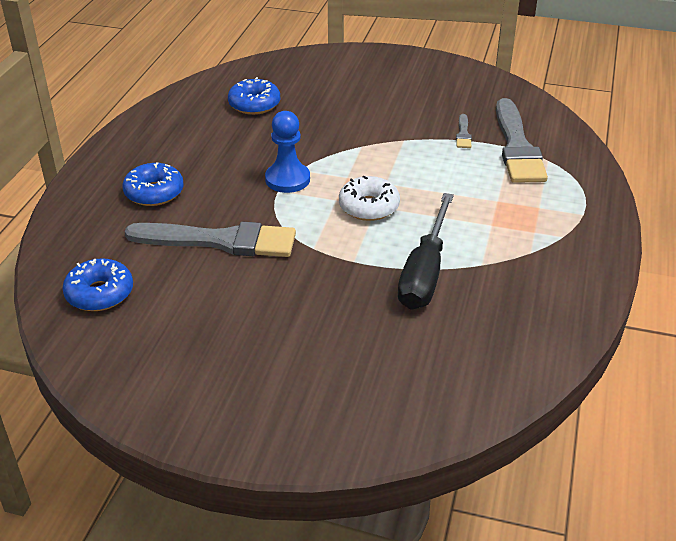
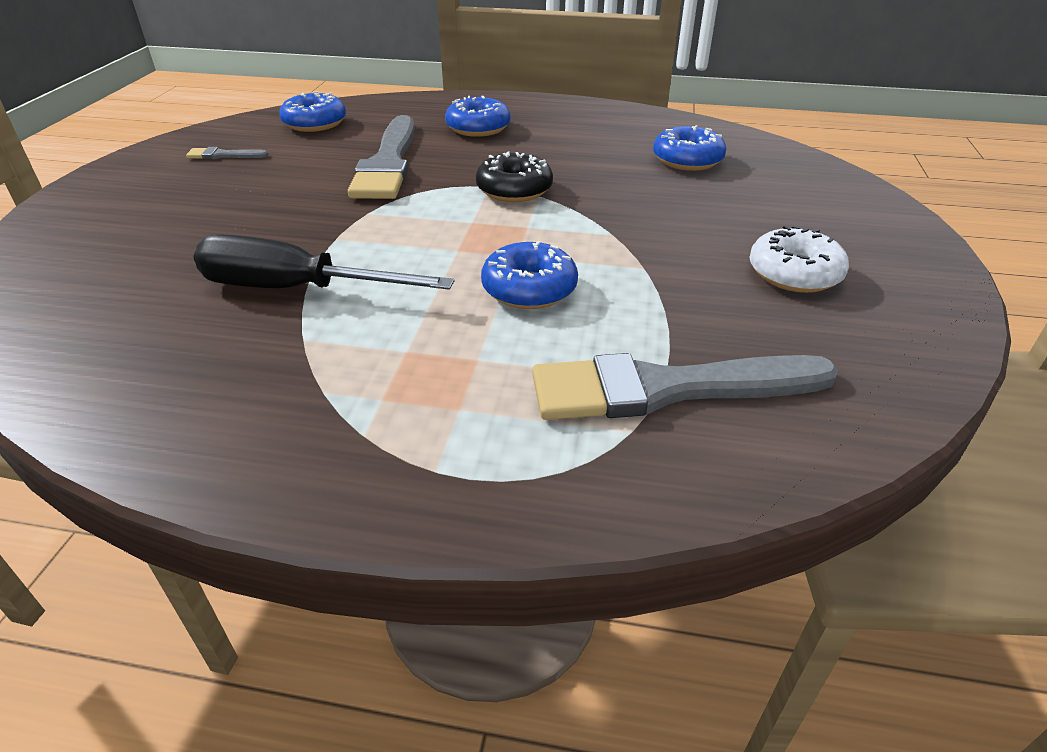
camera: 85 degrees right, 0 degrees up
blue pawn [265,111,310,193] -> black donut [476,151,553,202]
white donut [339,176,400,221] -> white donut moved to [749,226,849,293]
grey brush [456,114,472,148] -> grey brush moved to [186,147,268,159]
none -> blue donut [481,241,578,309]

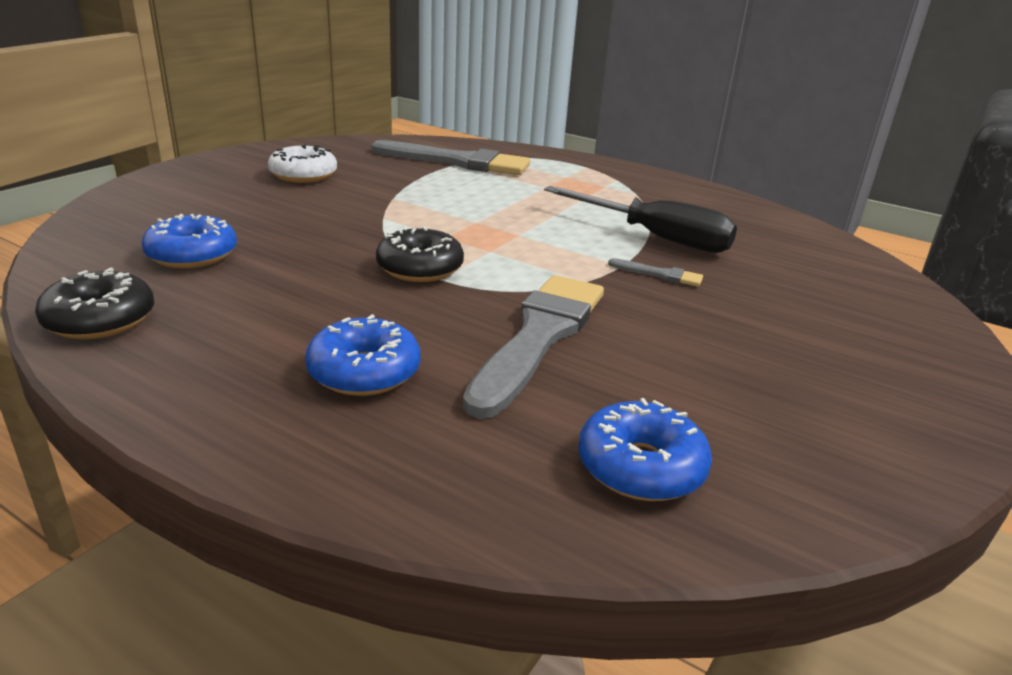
camera: 160 degrees left, 10 degrees down
grey brush [186,147,268,159] -> grey brush moved to [608,258,703,287]
blue donut [481,241,578,309] -> none
none -> black donut [35,267,154,339]

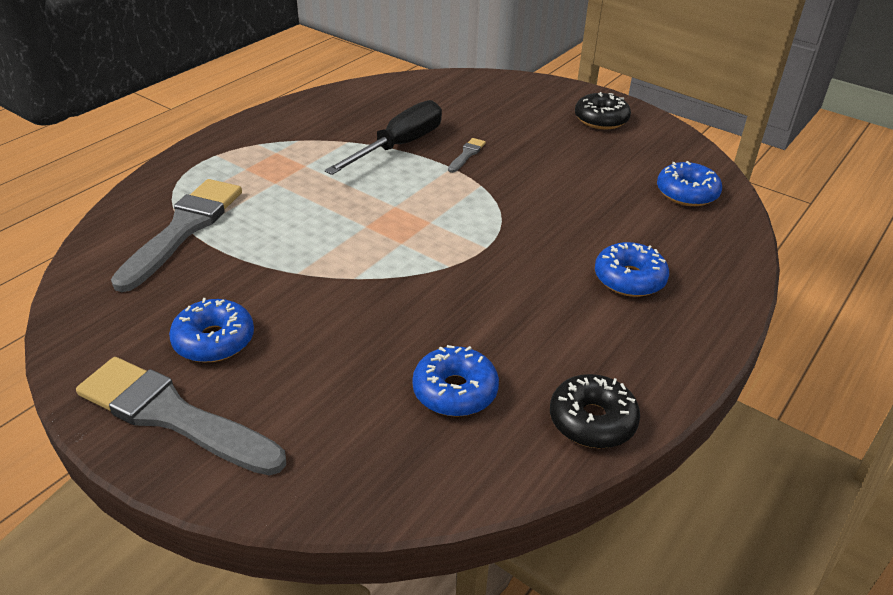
camera: 85 degrees left, 10 degrees up
white donut [268,144,337,183] -> blue donut [169,298,254,362]
black donut [376,226,464,282] -> black donut moved to [575,92,631,130]
grey brush [463,275,604,419] -> grey brush moved to [76,357,286,476]

